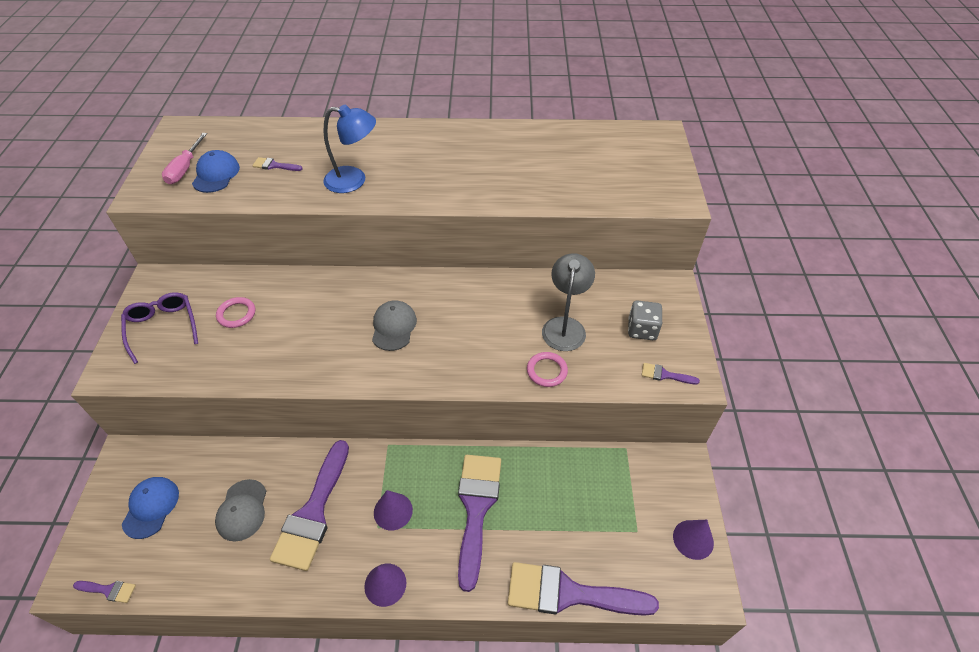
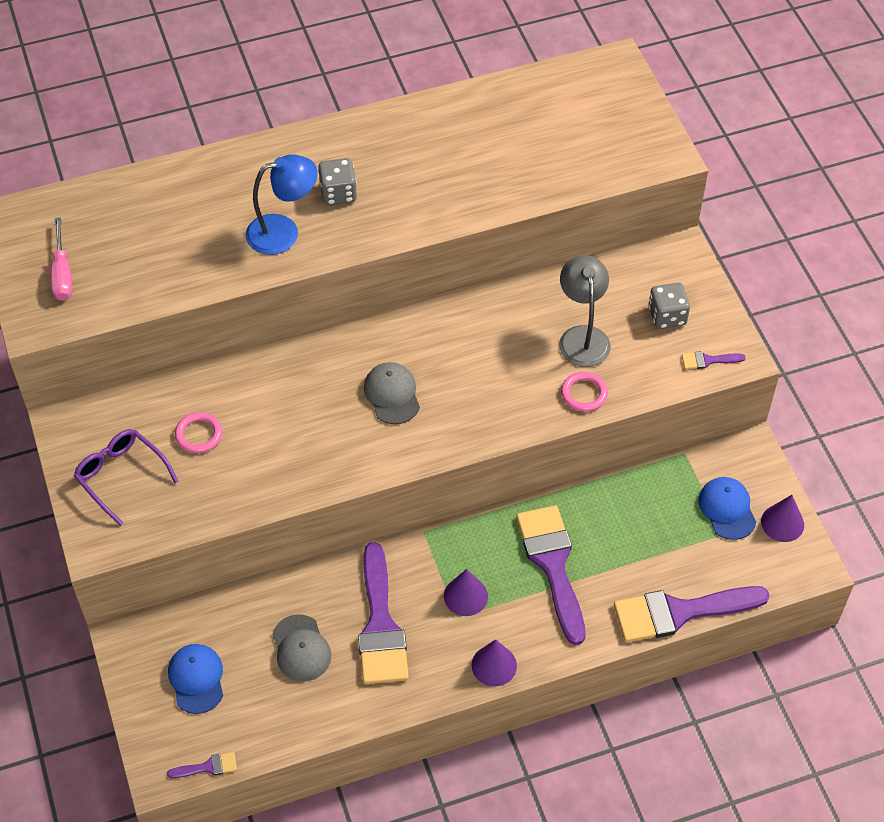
camera: 20 degrees left, 5 degrees up
blue cap [192,150,240,193] -> blue cap moved to [699,477,756,540]
purple brush [252,157,302,171] -> none
none -> grey dice [318,158,357,205]

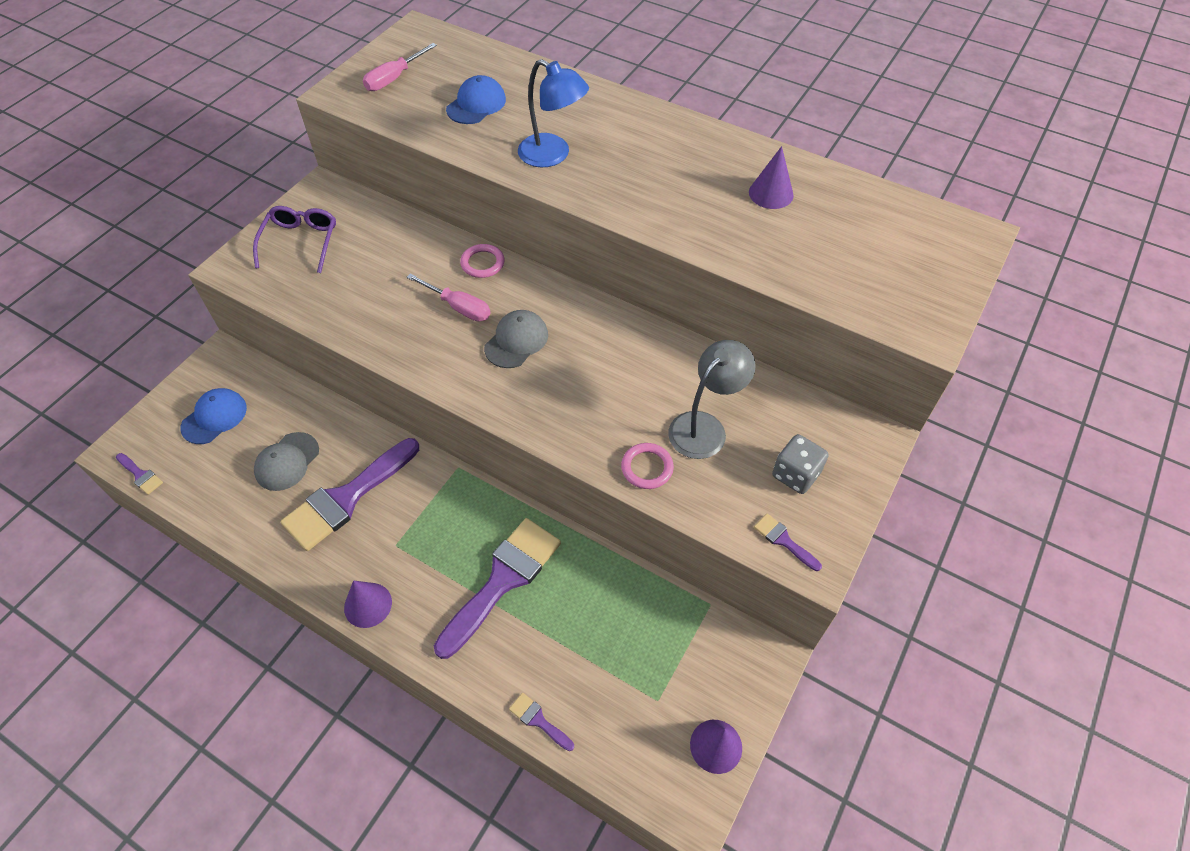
camera: 50 degrees right, 0 degrees up
pink ring [175,412,223,453] -> pink ring moved to [460,244,505,278]
grey dice [318,158,357,205] -> none
purple cone [444,569,488,616] -> purple cone moved to [749,146,794,209]
purple brush [614,586,770,642] -> purple brush [509,693,574,751], size x0.42
blue cap [699,477,756,540] -> blue cap moved to [446,75,506,124]
none -> pink screwdriver [406,273,491,322]

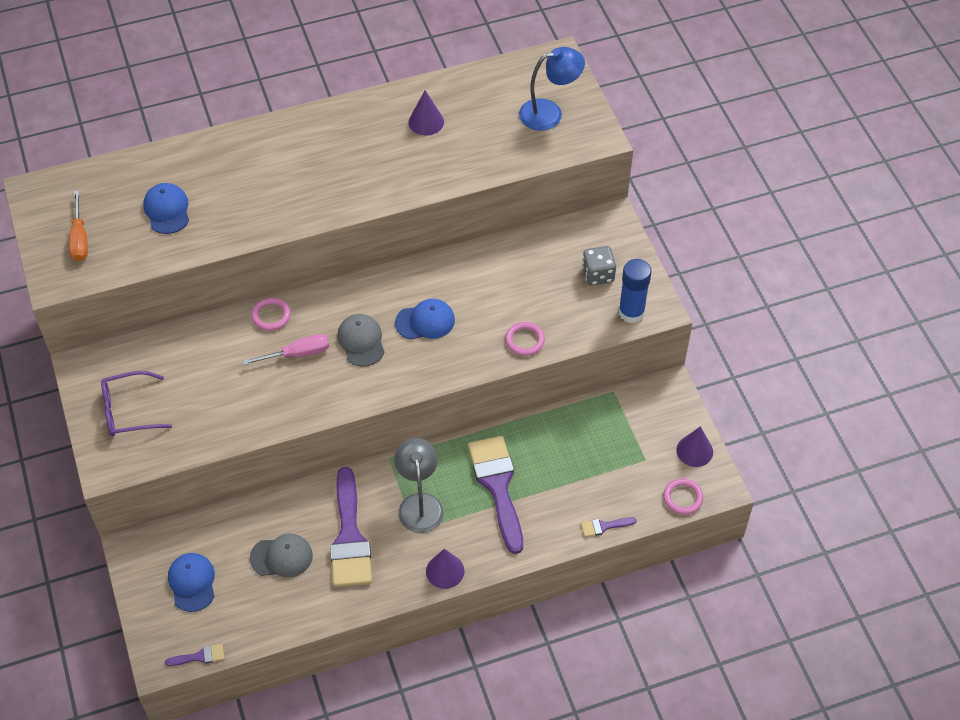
camera: 50 degrees left, 0 degrees up
purple glasses [253,206,336,273] -> purple glasses turned 60 degrees counterclockwise [101,371,172,436]
grey cap [254,432,319,491] -> grey cap turned 75 degrees counterclockwise [250,534,313,577]
pink screwdriver [363,43,437,91] -> orange screwdriver [69,190,88,261]
blue lamp [518,59,589,167] -> blue lamp moved to [519,47,585,131]
grey lamp [668,340,756,459] -> grey lamp moved to [394,438,444,533]
purple brush [754,514,822,571] -> blue glue stick [618,259,652,323]
none -> blue cap [395,299,455,340]
none -> pink ring [663,478,704,515]

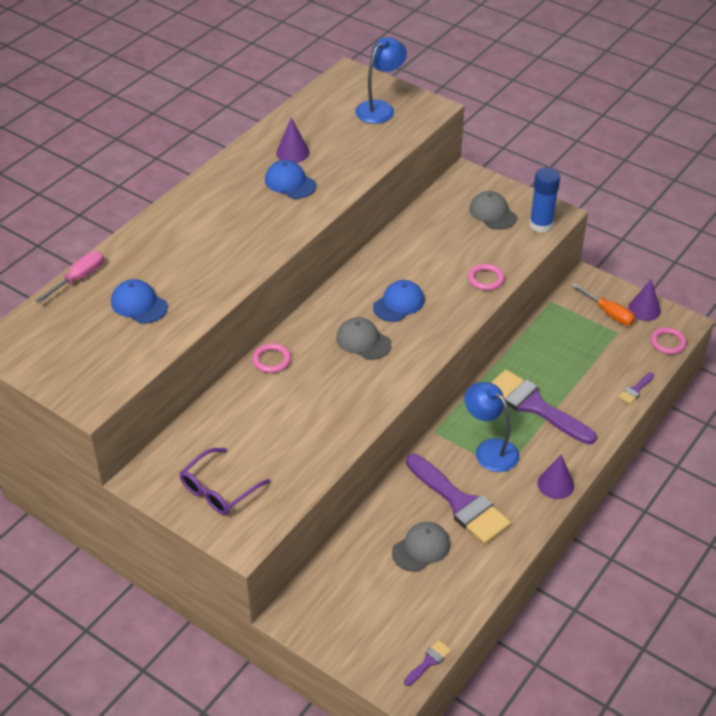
camera: 35 degrees left, 10 degrees down
orange screwdriver [69,190,88,261] -> orange screwdriver moved to [571,283,635,326]
blue cap [168,553,215,612] -> blue cap moved to [265,160,316,199]
pink screwdriver [243,334,329,365] -> pink screwdriver moved to [35,251,104,303]
grey lamp [394,438,444,533] -> blue lamp [465,382,519,472]
grey dice [582,246,616,286] -> grey cap [469,191,517,230]

